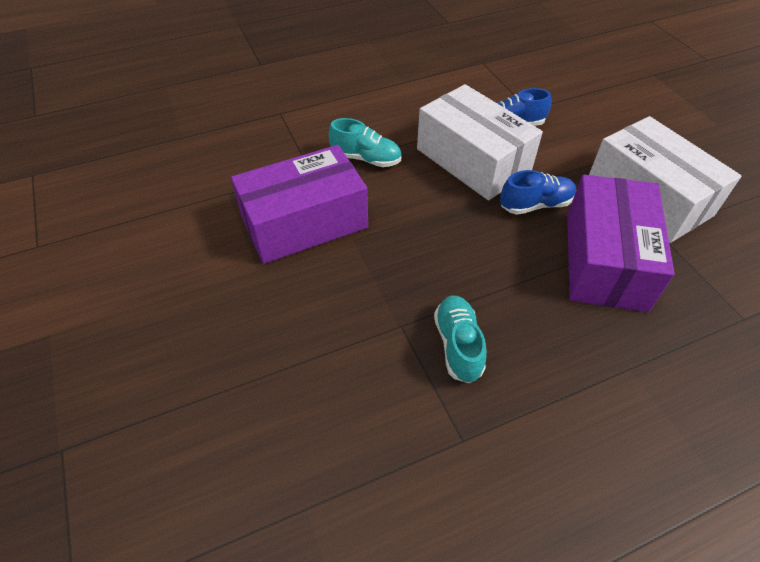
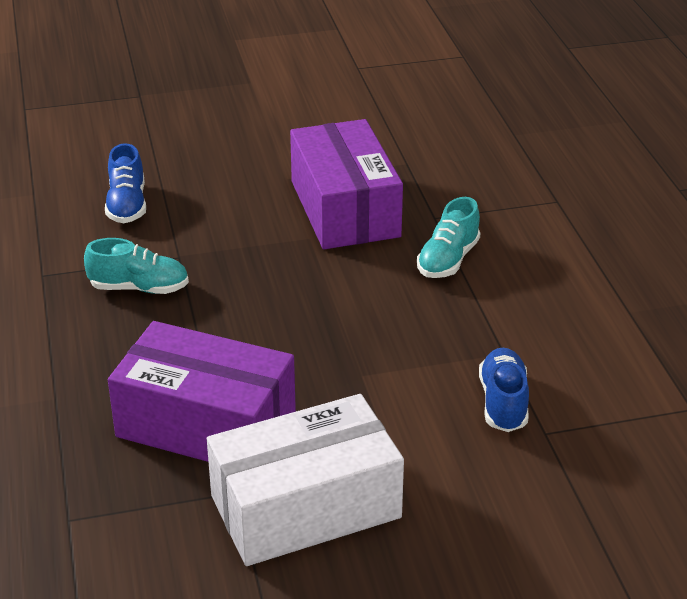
camera: 100 degrees right, 15 degrees down
white box [417,84,543,200] -> none
blue shoe [500,170,576,215] -> blue shoe moved to [105,143,146,223]

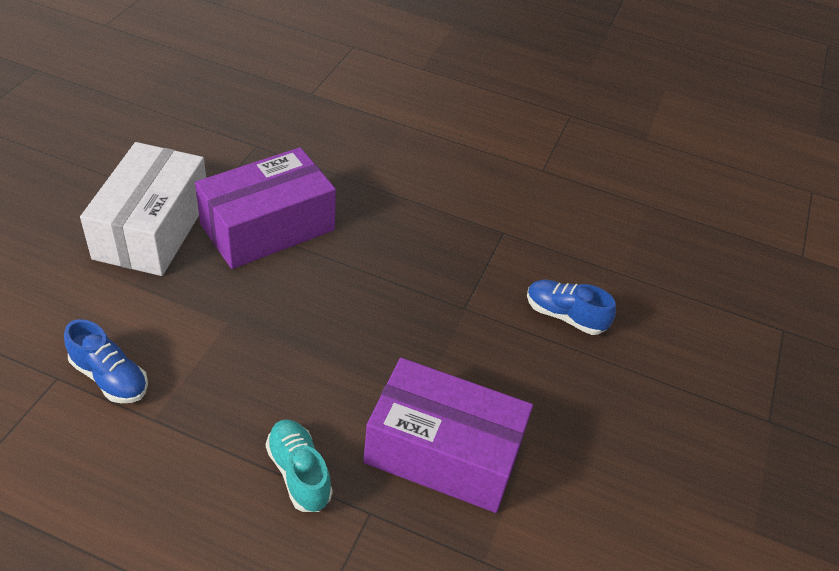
camera: 120 degrees right, 10 degrees up
turquoise shoe [84,238,189,294] -> none

